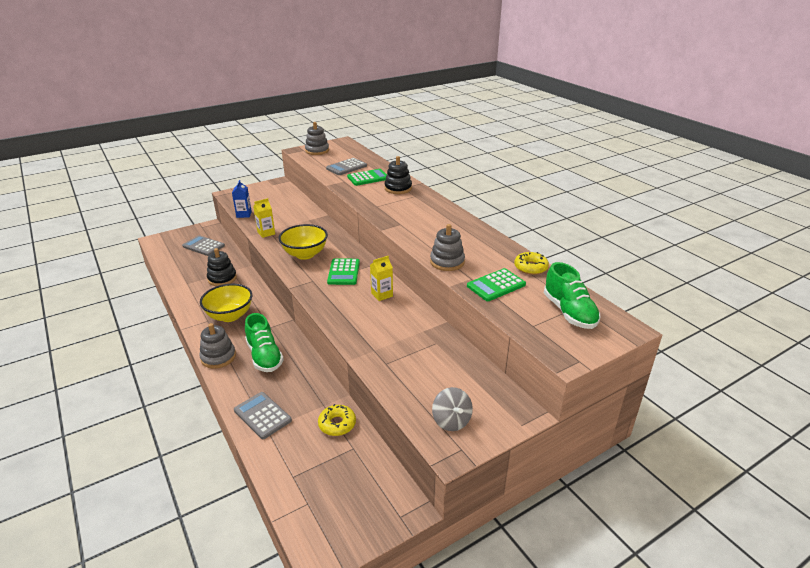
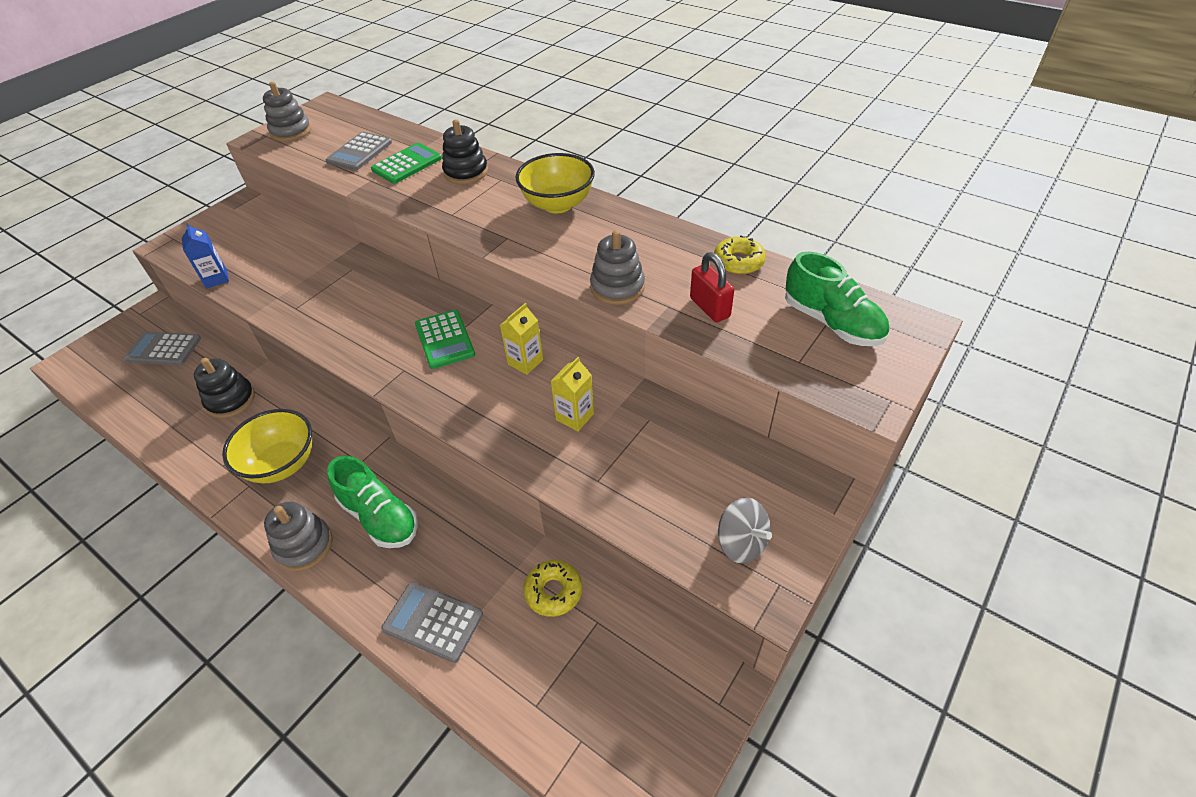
camera: 20 degrees left, 15 degrees up
yellow carton [253,198,275,238] -> yellow carton moved to [551,357,594,431]
yellow bowl [279,224,328,260] -> yellow bowl moved to [515,153,595,213]
green calculator [467,268,526,301] -> red padlock [690,252,734,322]

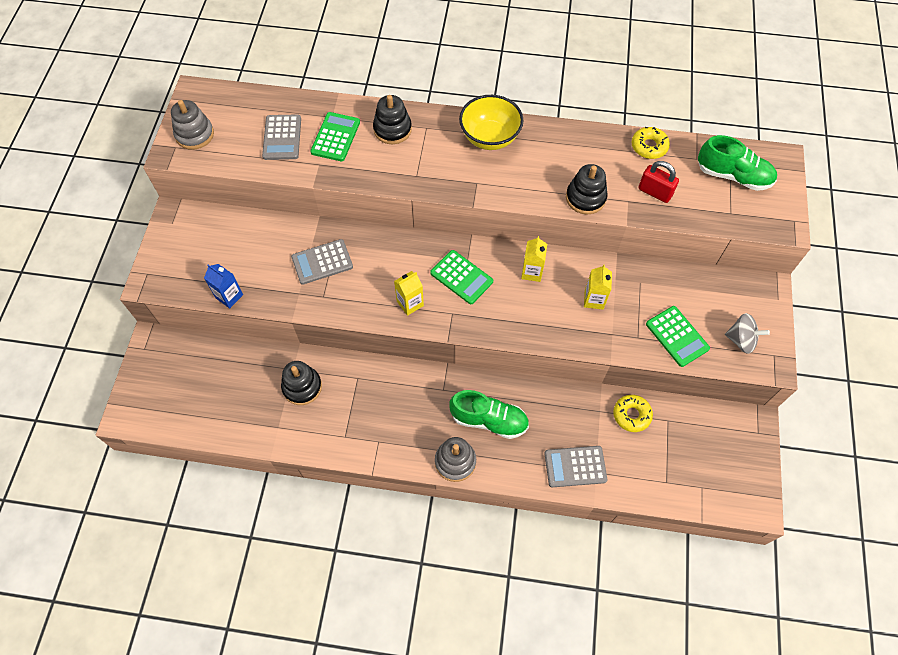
camera: 30 degrees left, 15 degrees up
grey calculator [124,331,201,365] -> grey calculator moved to [291,239,353,285]
yellow bowl [222,409,312,483] -> none
grey stacking toy [590,230,645,305] -> black stacking toy [566,164,607,214]
none -> yellow carton [394,271,424,316]
none -> green calculator [646,306,710,367]

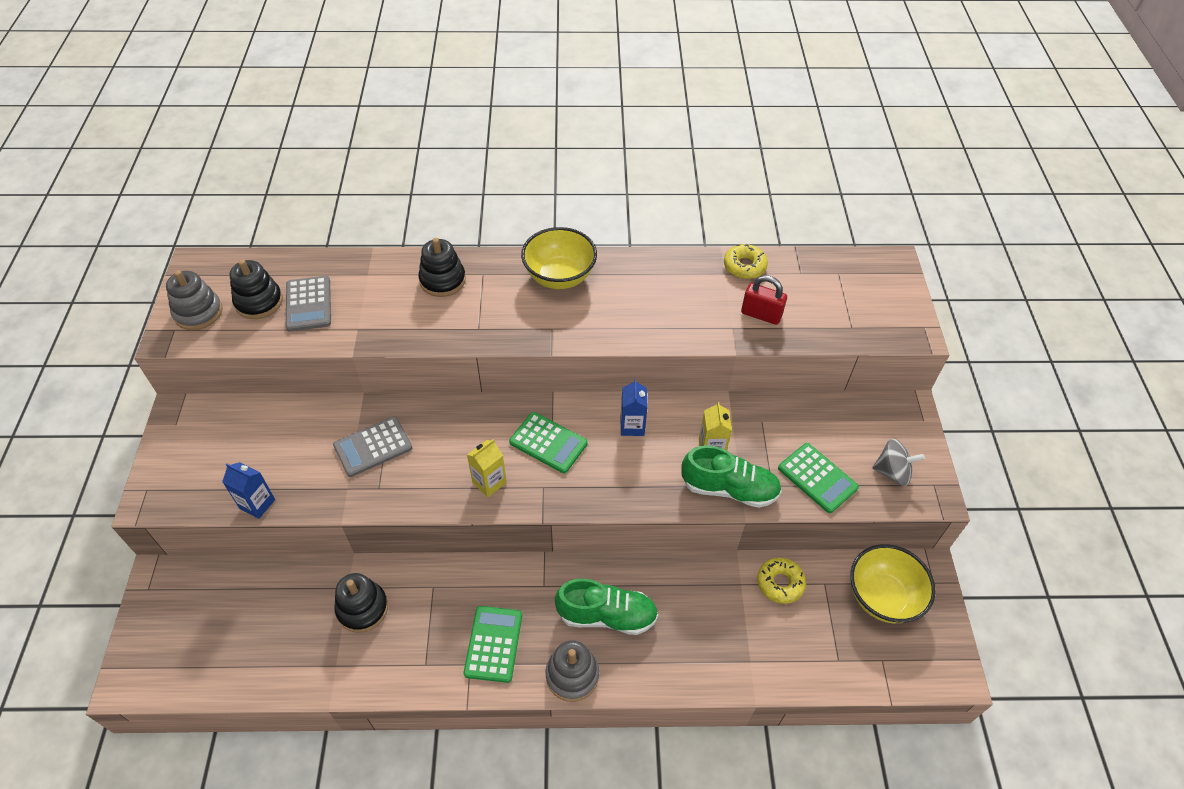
camera: 10 degrees left, 10 degrees down
green calculator [310,112,360,161] -> green calculator moved to [464,606,522,683]
yellow carton [521,236,547,282] -> blue carton [621,379,648,436]
grey calculator [545,446,607,487] -> none
black stacking toy [566,164,607,214] -> black stacking toy moved to [230,259,283,319]
green shoe [698,135,777,191] -> green shoe moved to [681,445,782,508]
none -> yellow bowl [850,544,936,623]

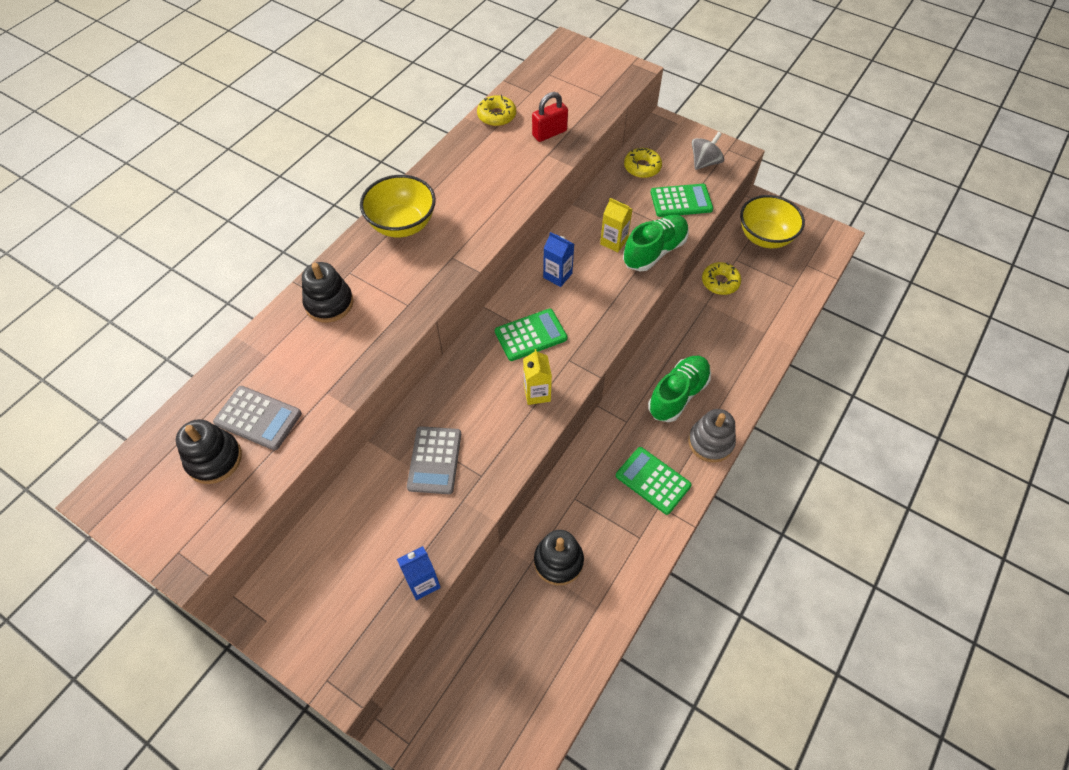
camera: 55 degrees left, 5 degrees up
grey stacking toy [166,270,223,330] -> none
none -> yellow donut [624,148,662,178]

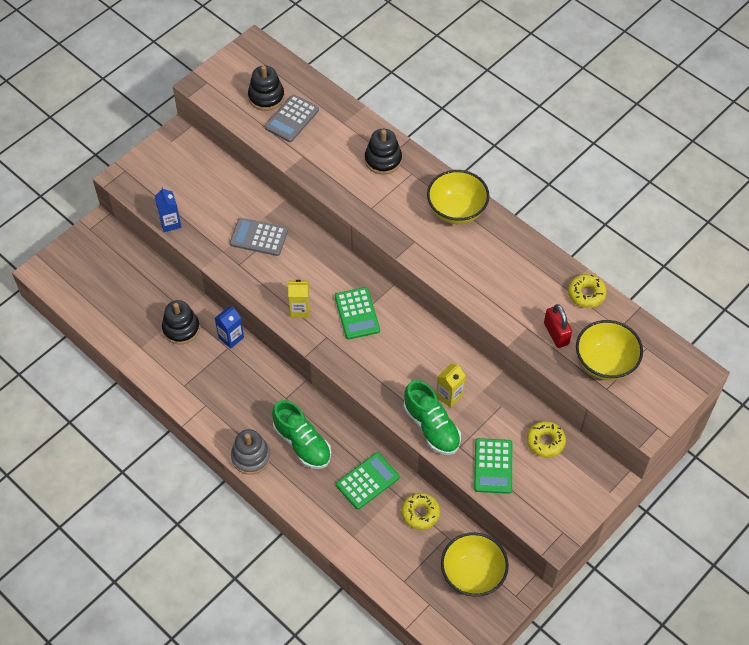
camera: 100 degrees right, 0 degrees up
blue carton [543,232,574,287] -> blue carton moved to [215,306,244,349]
green calculator [616,447,692,515] -> green calculator moved to [336,452,399,509]
grey spinning top [692,132,724,170] -> none
none -> yellow bowl [576,320,643,380]

